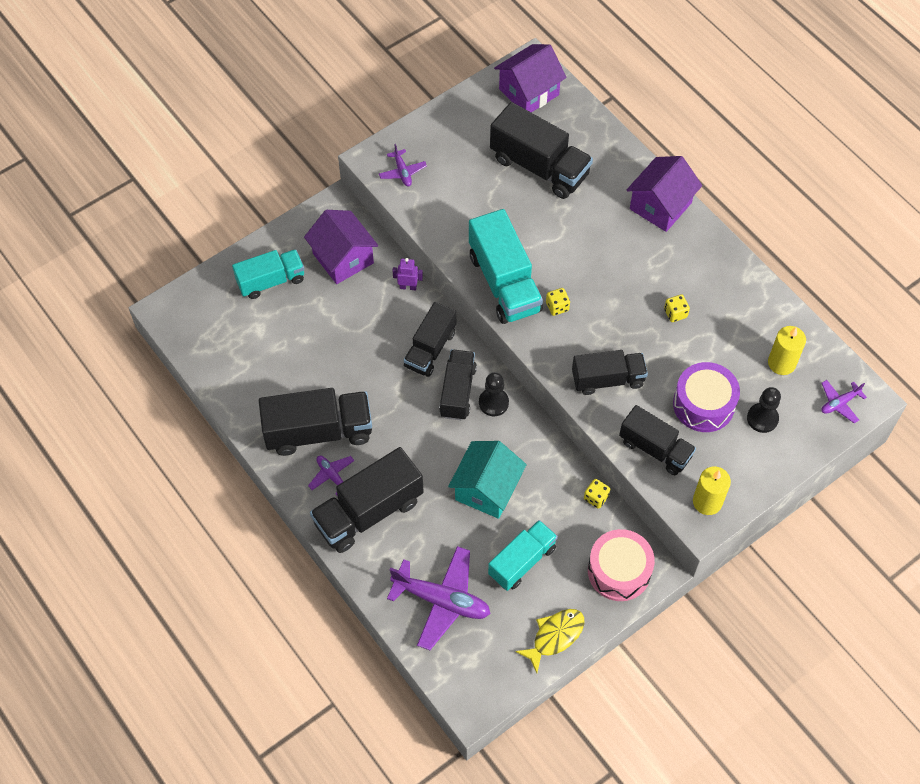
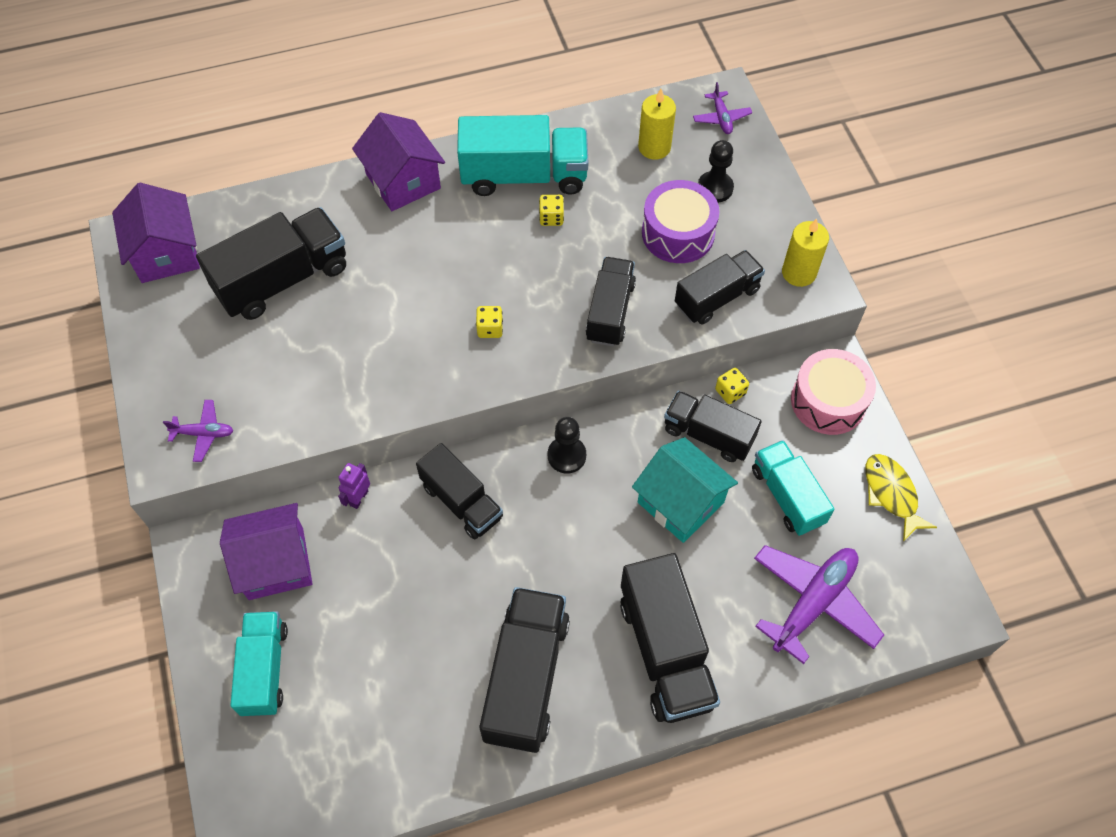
camera: 70 degrees left, 0 degrees up
purple plane [308,456,355,496] -> none
black truck [439,349,477,420] -> black truck moved to [664,391,762,462]
turquoise truck [469,209,543,324] -> turquoise truck moved to [457,115,588,196]

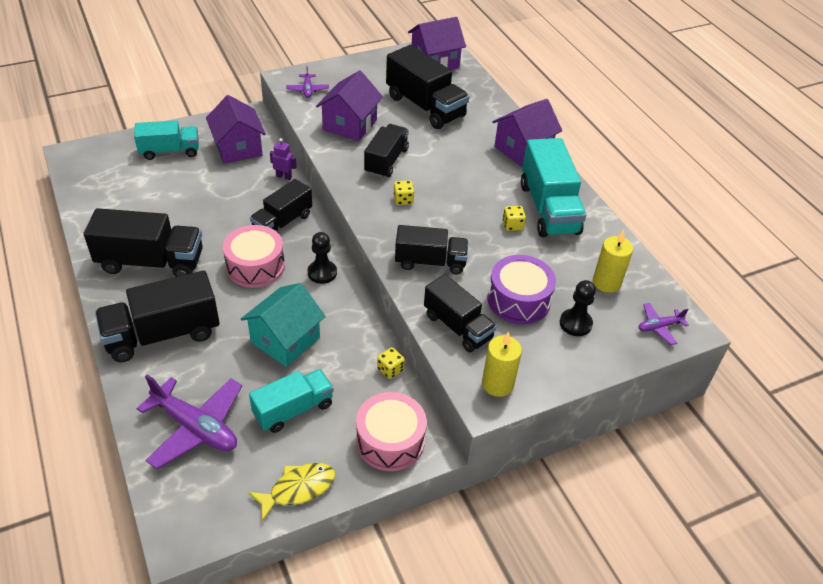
camera: 80 degrees right, 15 degrees down
black truck [664,391,762,462] -> black truck moved to [364,124,409,178]
none -> pink drum [223,225,285,288]
none -> purple house [316,70,383,141]

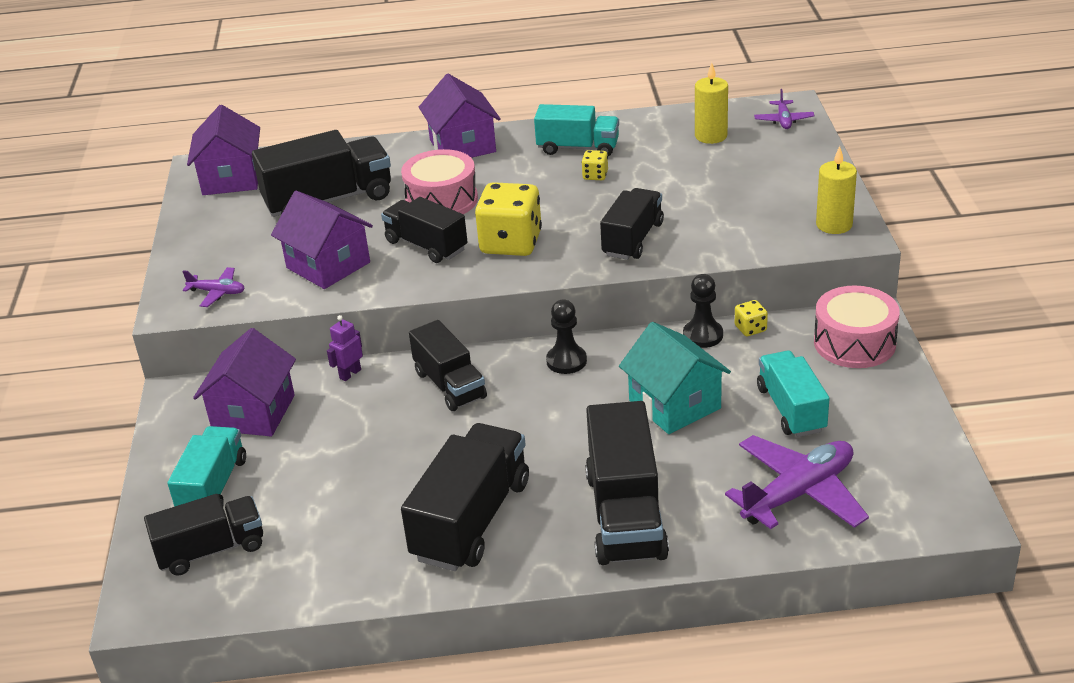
camera: 65 degrees left, 10 degrees down
purple house [206,95,266,164] -> purple house turned 75 degrees counterclockwise [193,328,296,436]
pink drum [223,225,285,288] -> pink drum moved to [401,149,478,214]
yellow fish [248,463,336,522] -> none
yellow dice [394,181,414,205] -> yellow dice [475,182,542,256], size x2.24
black truck [424,274,497,353] -> black truck moved to [144,494,263,576]
purple drum [488,255,556,324] -> none
turquoise truck [521,138,586,237] -> turquoise truck [534,104,619,156], size x0.66
black pawn [560,280,596,336] -> black pawn moved to [683,274,723,348]

